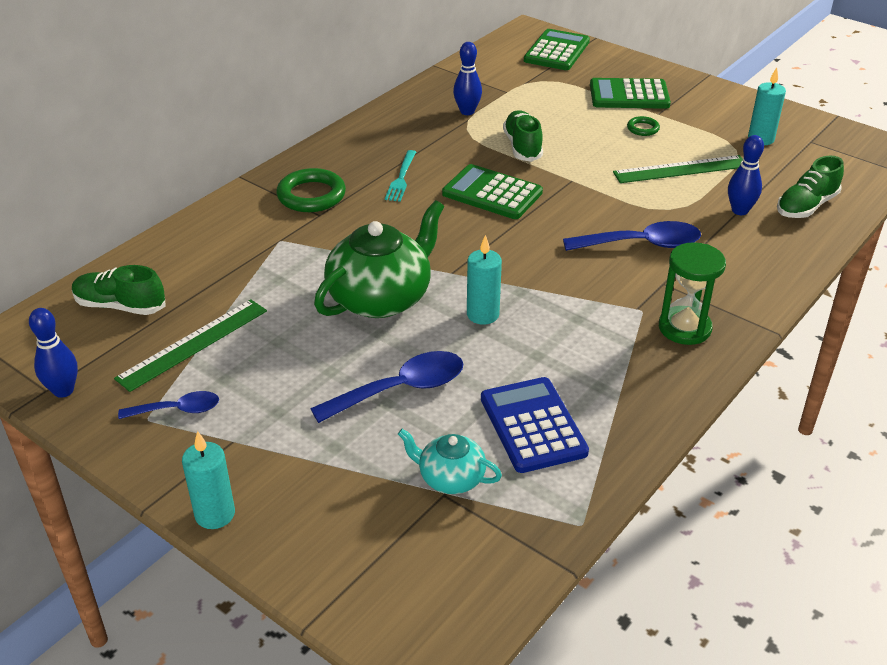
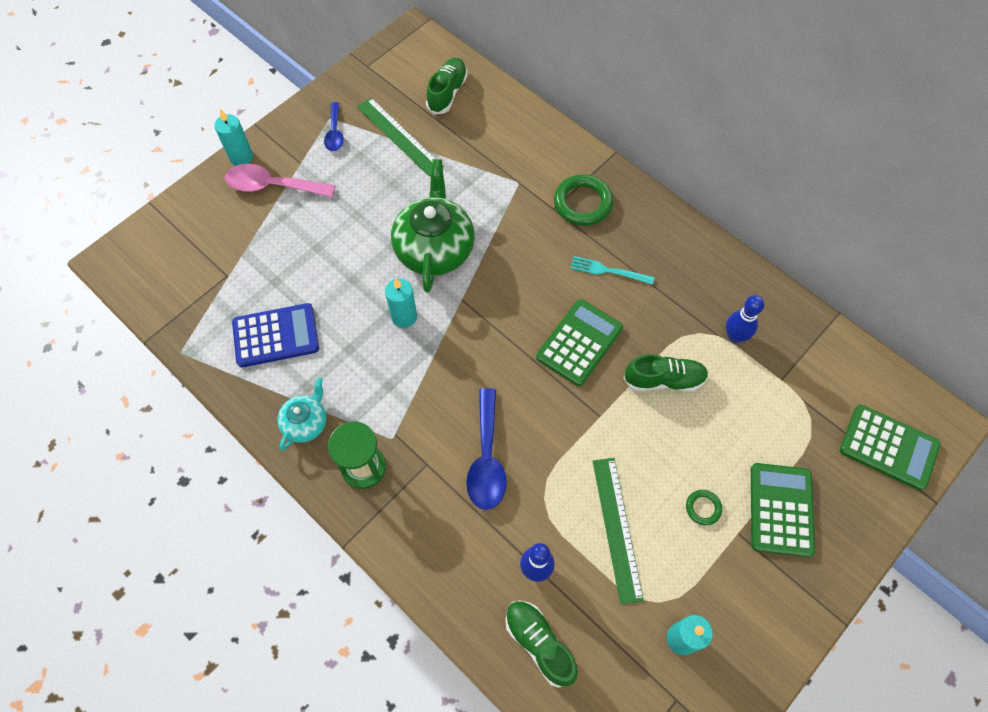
camera: 95 degrees right, 25 degrees up
blue bowling pin [29,308,78,398] -> none
blue spoon [310,351,463,423] -> none
green teapot [314,200,444,318] -> green teapot turned 135 degrees counterclockwise [391,159,475,292]
turquoise teapot [398,429,502,494] -> turquoise teapot moved to [277,377,326,450]
none -> pink spoon [225,164,335,198]

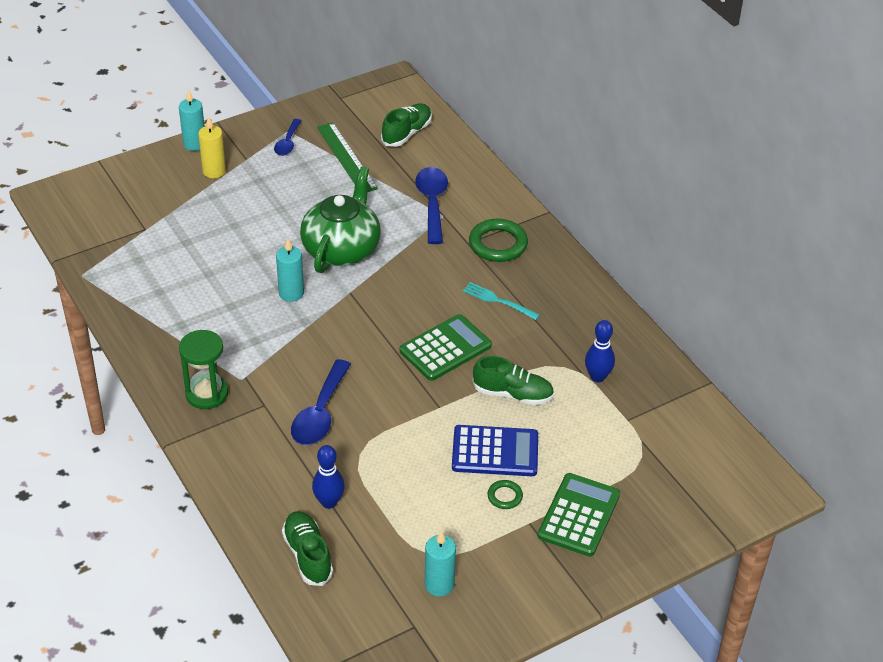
camera: 15 degrees right, 20 degrees down
pink spoon [225,164,335,198] -> yellow candle [198,116,226,178]
blue calculator [232,303,319,367] -> blue calculator moved to [452,425,538,476]
turquoise teapot [277,377,326,450] -> none
green ruler [593,458,644,604] -> none
green calculator [840,405,941,491] -> none
none -> blue spoon [415,167,448,244]

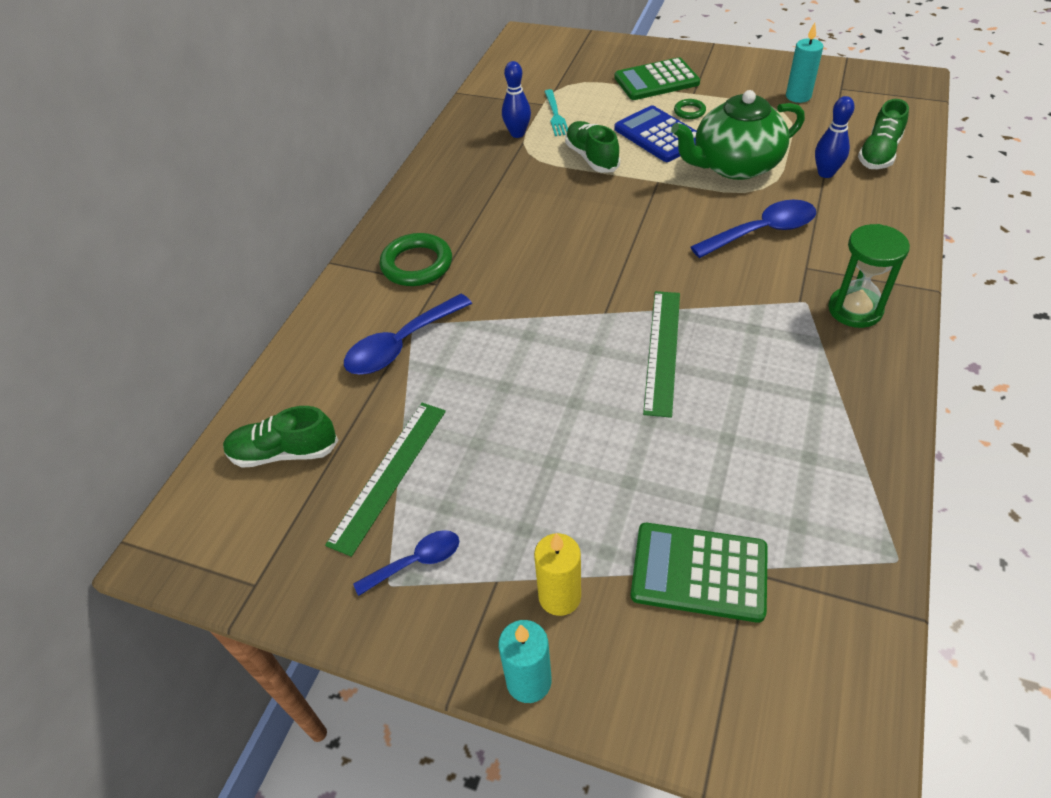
camera: 125 degrees left, 5 degrees up
turquoise candle [276,238,304,302] -> green ruler [643,291,680,418]
green teapot [300,166,381,273] -> green teapot moved to [671,90,805,180]
green calculator [400,314,492,381] -> green calculator moved to [631,523,768,623]
turquoise fork [463,282,540,320] -> turquoise fork moved to [544,89,568,136]

